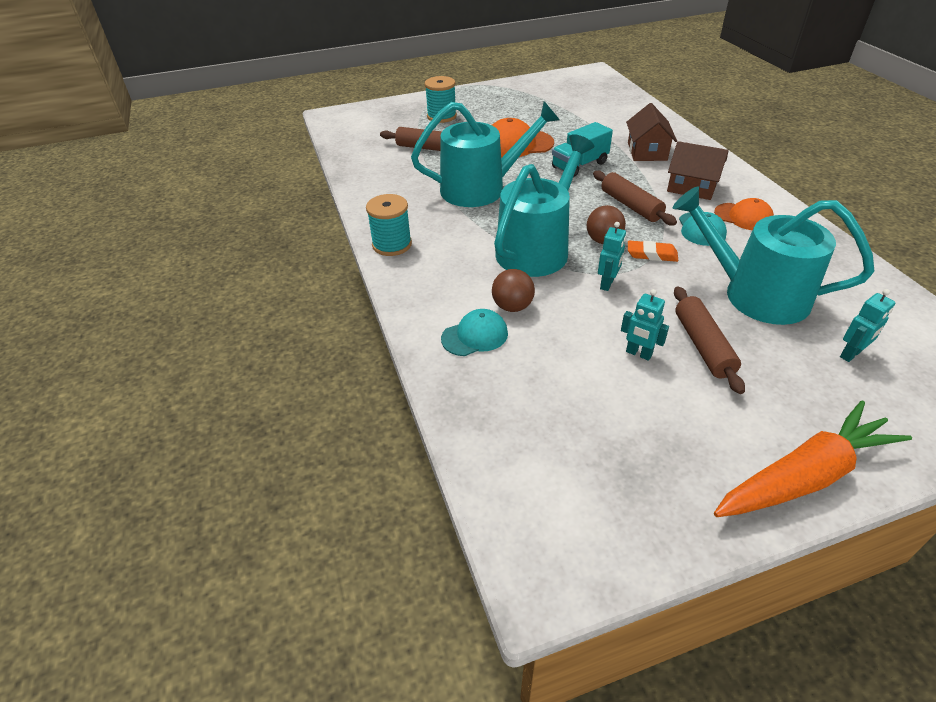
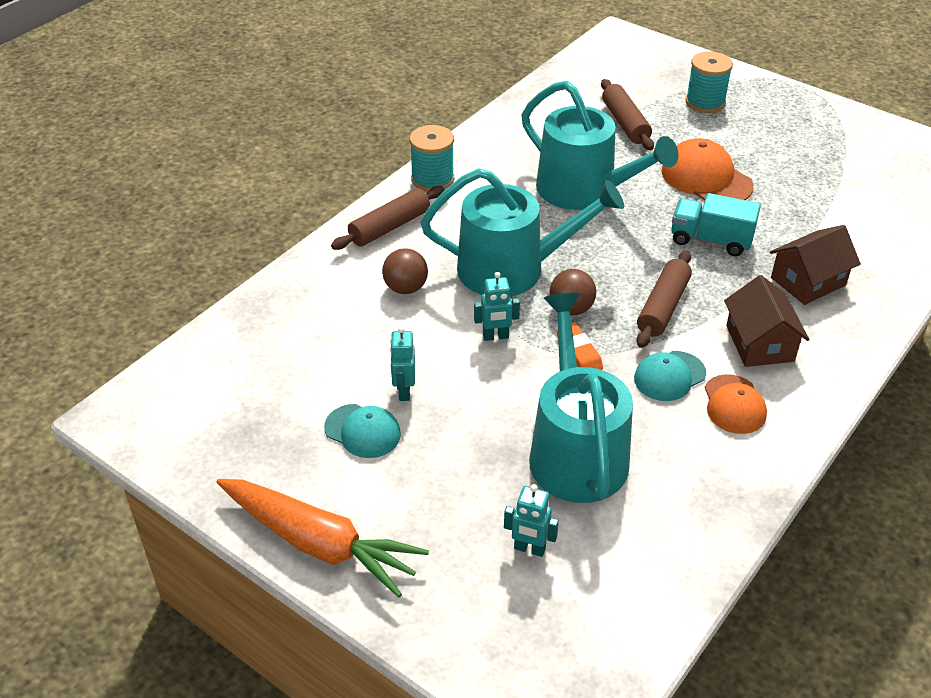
camera: 55 degrees right, 0 degrees up
turquoise cap [441,309,508,356] -> turquoise cap moved to [324,404,401,458]
brown rolling pin [674,286,745,394] -> brown rolling pin moved to [331,186,444,250]

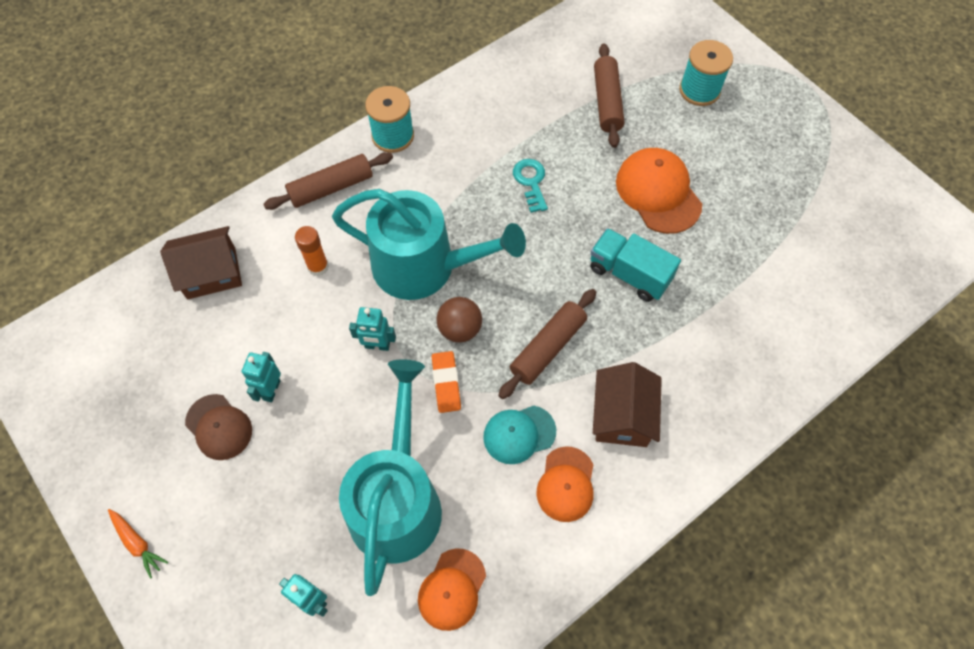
camera: 15 degrees right, 20 degrees up
orange carrot [217,479,429,597] -> orange carrot [108,509,168,579], size x0.41
turquoise cap [324,404,401,458] -> brown cap [185,394,252,460]
brown ball [382,248,428,294] -> orange glue stick [295,226,329,276]
turquoise watering can [521,81,678,210] -> turquoise key [513,159,548,213]
brown house [770,225,861,305] -> brown house moved to [160,226,242,299]
none -> orange cap [418,548,486,631]

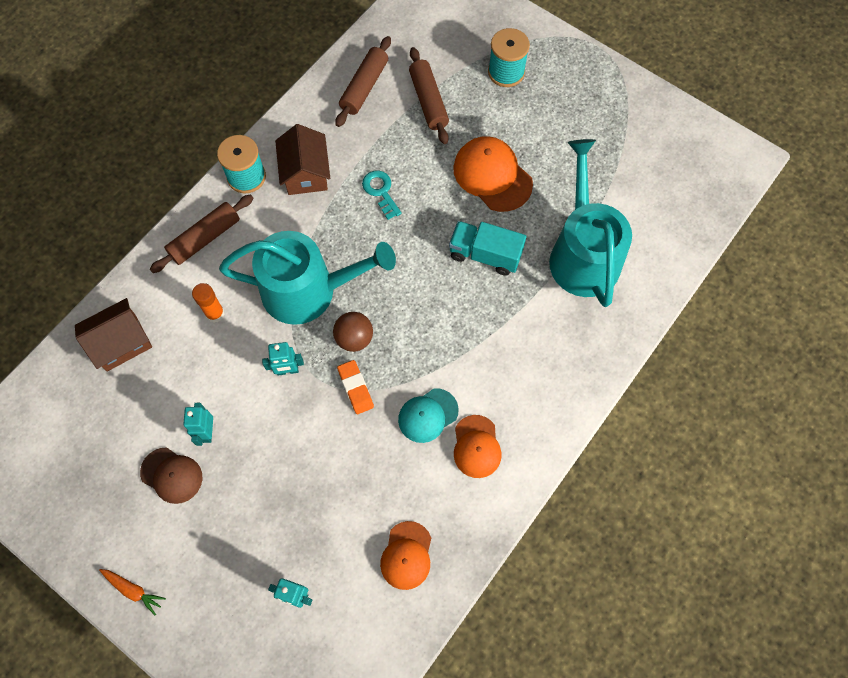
camera: 15 degrees left, 5 degrees up
turquoise watering can [339,359,442,596] -> turquoise watering can moved to [549,139,632,307]
brown rolling pin [498,289,596,399] -> brown rolling pin moved to [335,36,391,127]
brown house [593,362,662,447] -> brown house moved to [275,124,330,195]

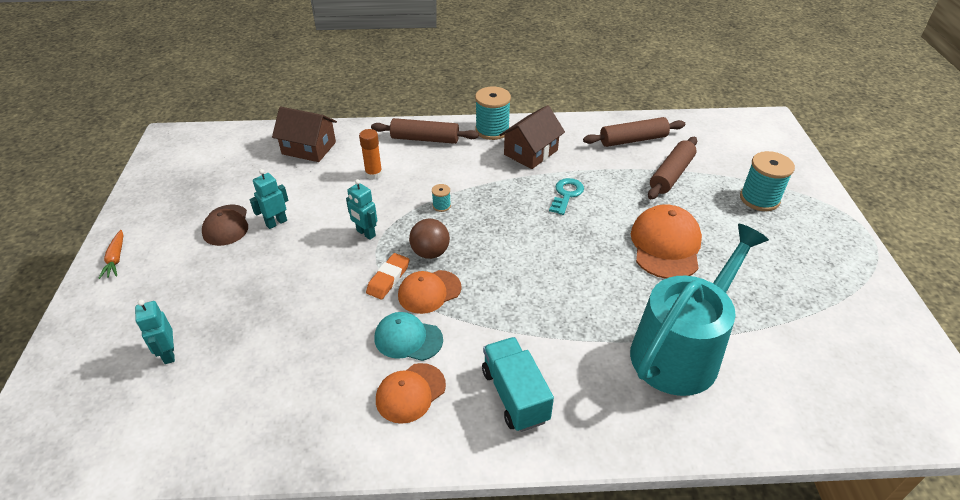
camera: 50 degrees right, 25 degrees down
turquoise watering can [219,231,396,325] -> turquoise spool [432,184,451,212]
orange cap [380,521,431,590] -> orange cap moved to [398,270,462,314]
turquoise truck [449,221,526,276] -> turquoise truck moved to [482,337,554,432]

